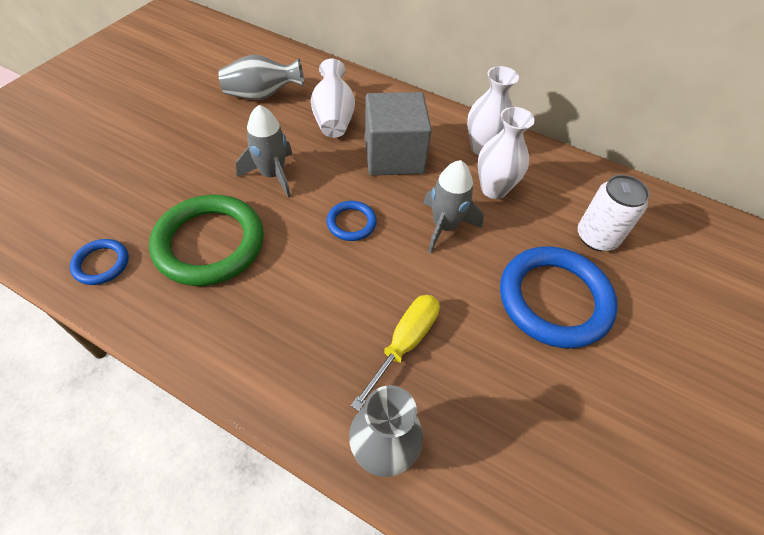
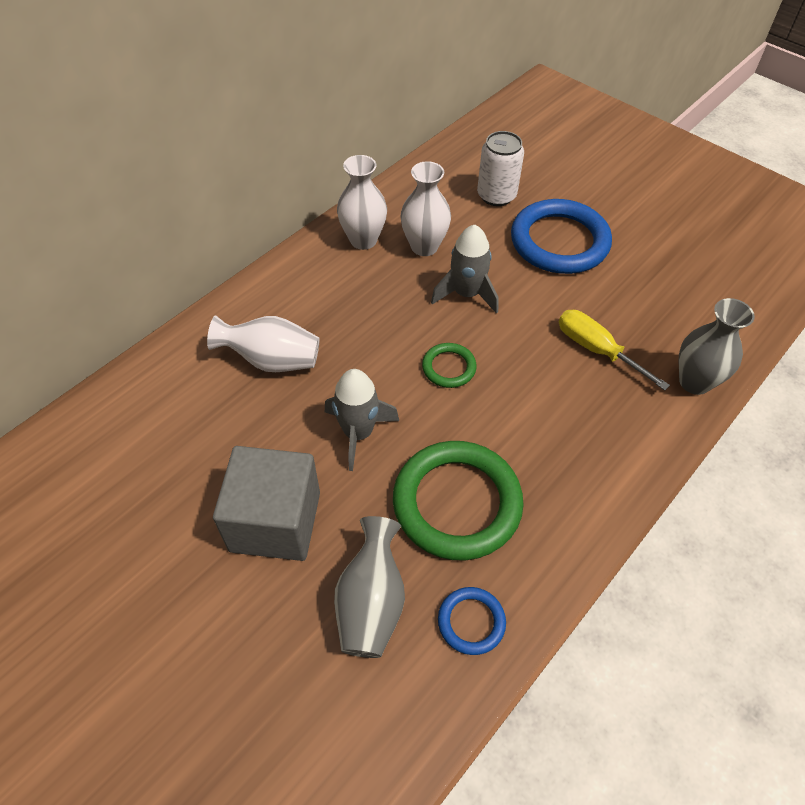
camera: 75 degrees left, 0 degrees up
grey vase [218,54,304,100] -> grey vase moved to [334,516,405,658]
blue ring [327,201,377,241] -> green ring [422,343,477,388]
grey cube [365,92,432,176] -> grey cube moved to [213,446,320,561]

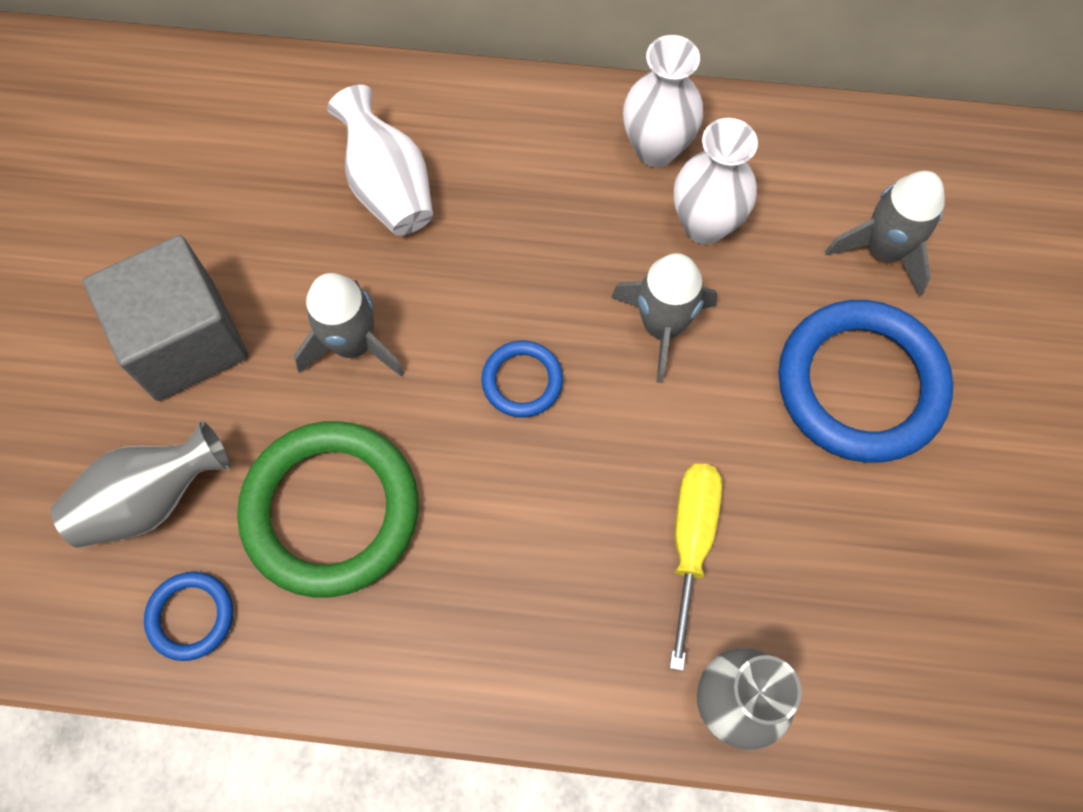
camera: 55 degrees right, 15 degrees up
green ring [422,343,477,388] -> blue ring [482,341,563,417]
white can [477,131,524,206] -> grey rocket [825,171,945,297]

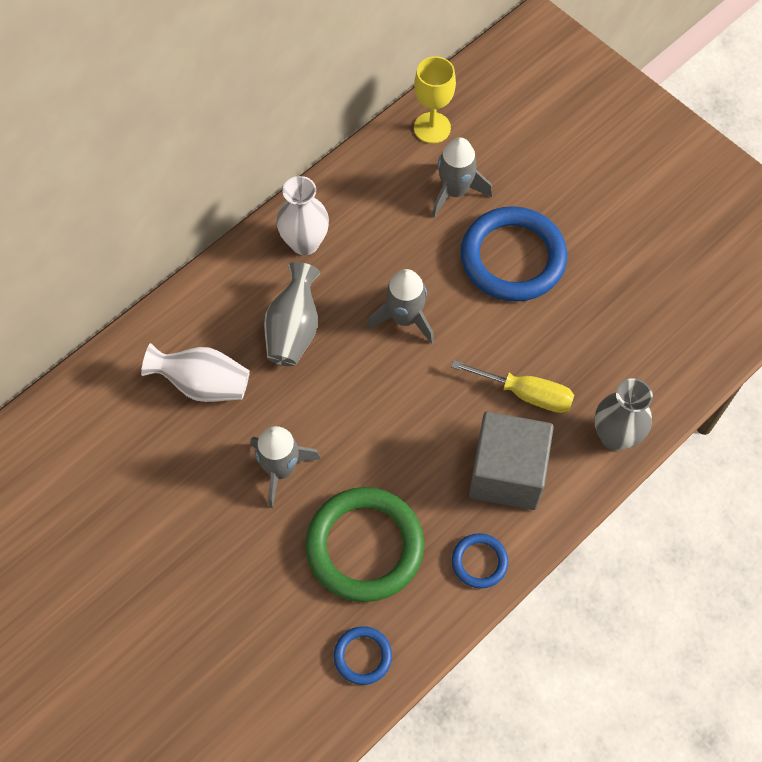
camera: 50 degrees left, 5 degrees down
grey vase [51,421,230,548] -> grey vase moved to [264,262,320,366]
grey cube [83,235,248,401] -> grey cube moved to [469,412,554,510]
blue ring [482,341,563,417] -> blue ring moved to [452,533,508,588]
yellow screwdriver [670,464,722,671] -> yellow screwdriver turned 150 degrees clockwise [451,360,574,413]
white vase [674,118,758,244] -> none
none -> yellow goblet [414,56,456,144]

